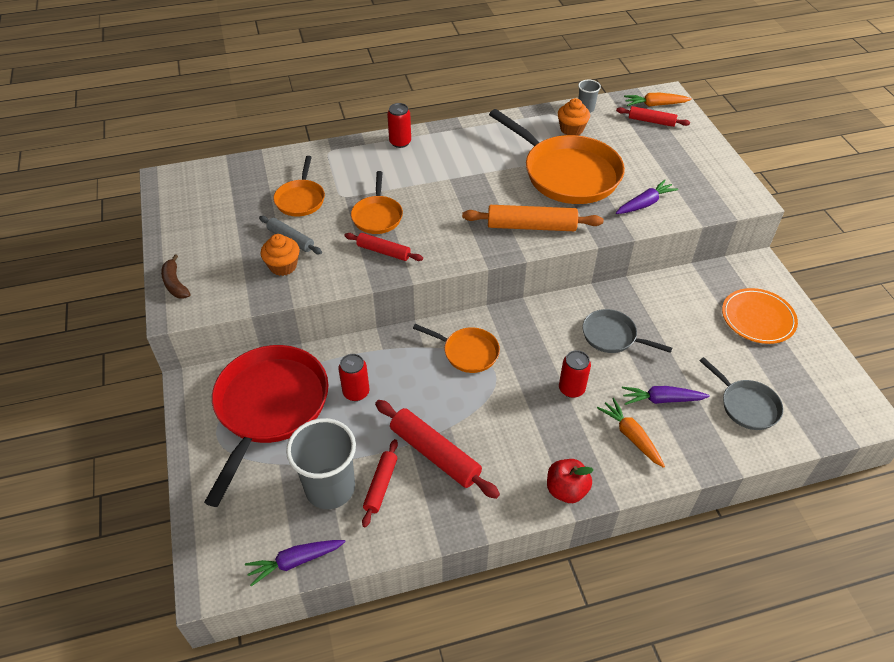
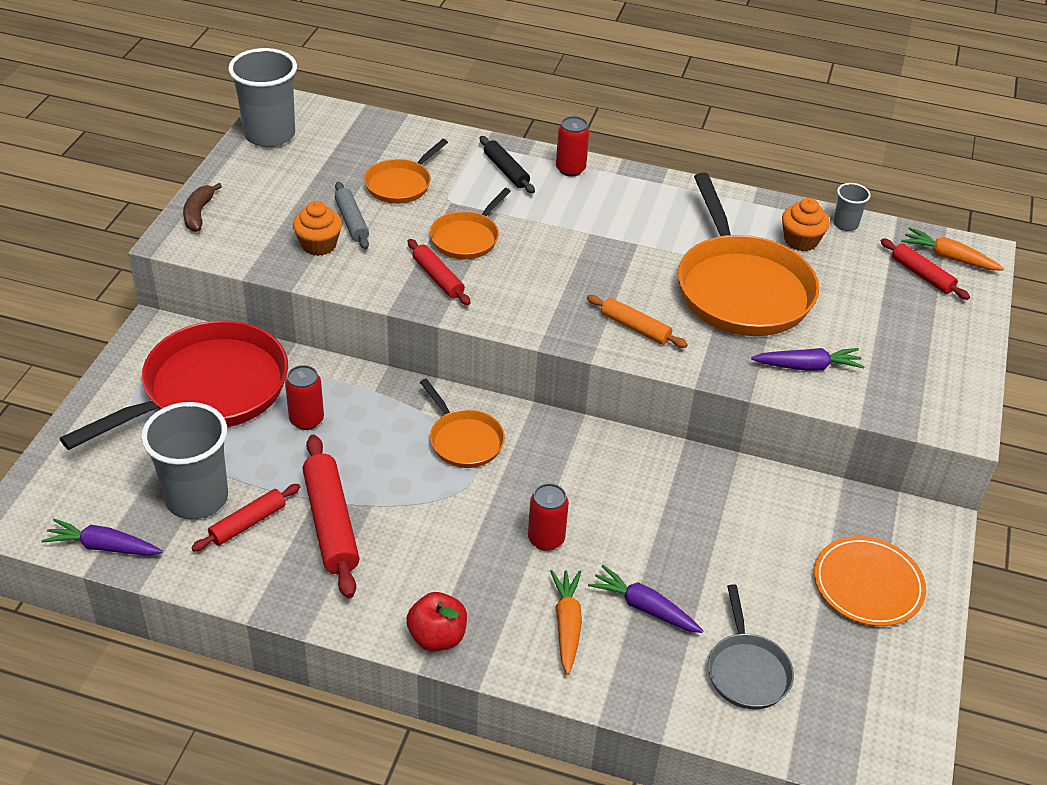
camera: 30 degrees right, 5 degrees down
orange rolling pin [462,205,604,231] -> orange rolling pin [587,295,688,348], size x0.60
grey pan [582,309,672,353] -> none
none -> grey cup [228,48,297,147]
none -> black rolling pin [480,136,535,193]

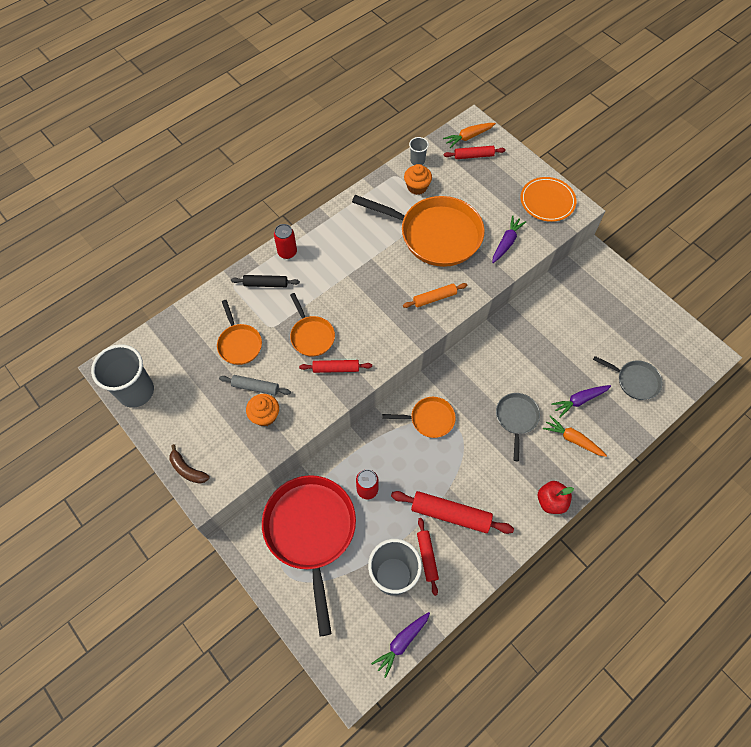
camera: 55 degrees left, 20 degrees up
red can [528,483,569,551] -> grey pan [496,393,540,461]
orange plate [814,536,926,626] -> orange plate moved to [521,177,576,222]

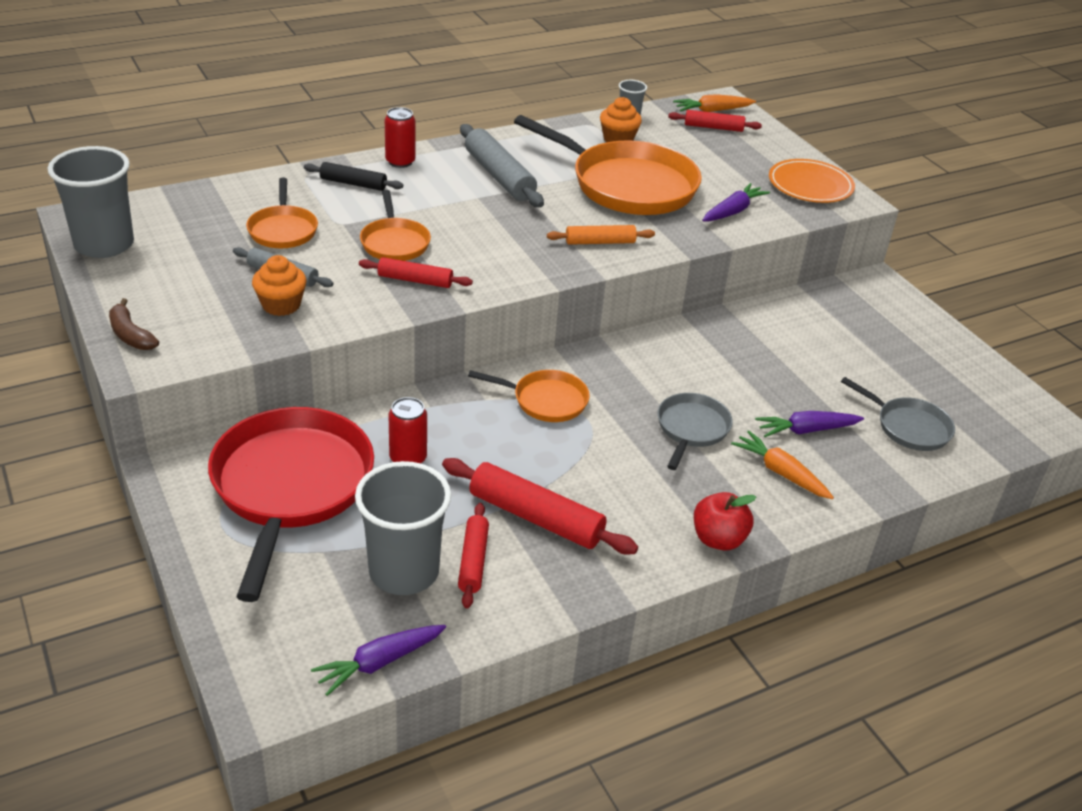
camera: 10 degrees right, 25 degrees down
none -> grey rolling pin [460,124,544,207]

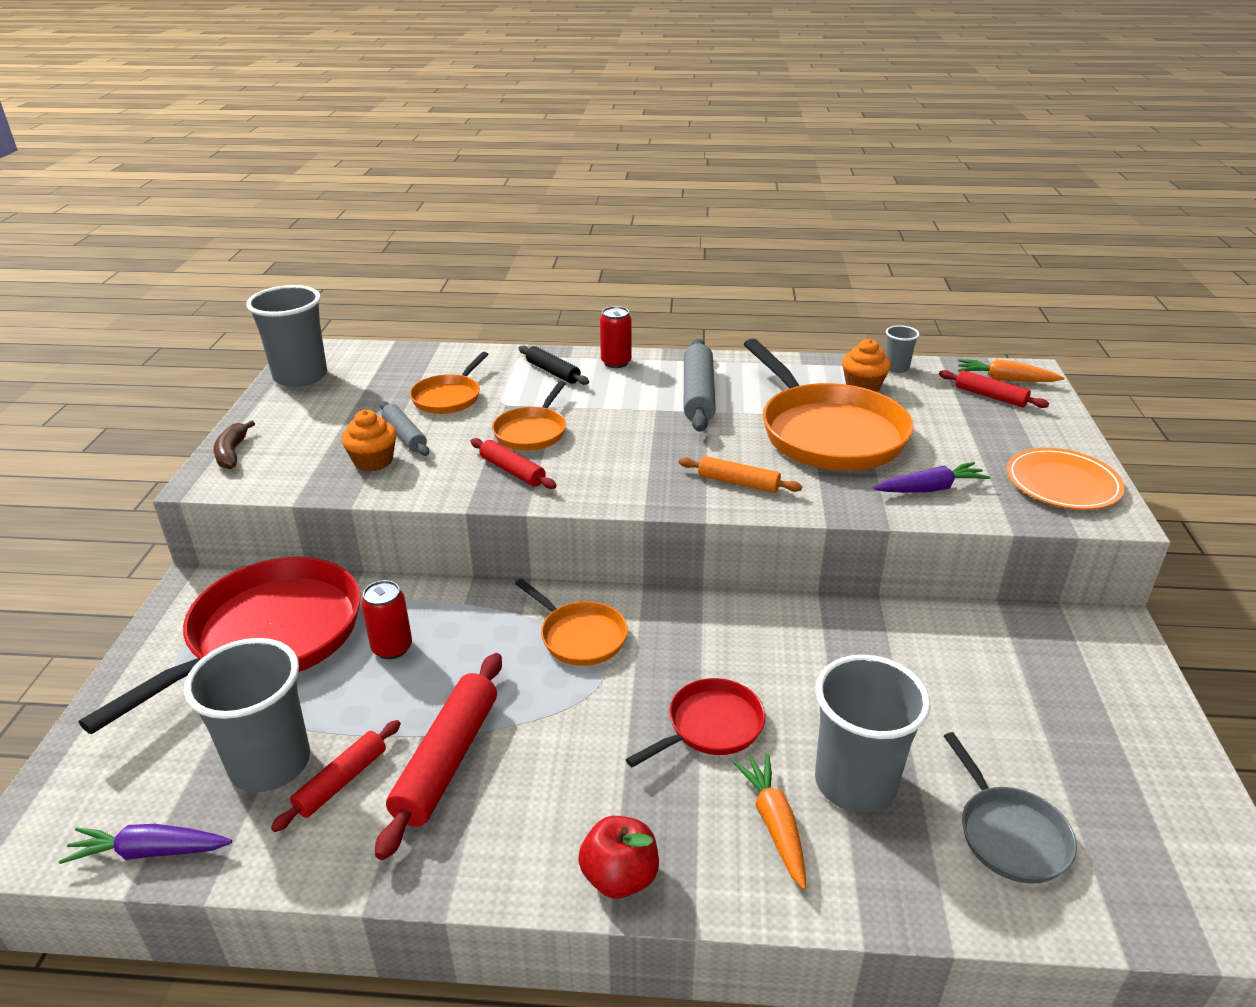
camera: 35 degrees right, 5 degrees down
red rolling pin [442,458,638,555] -> red rolling pin turned 45 degrees clockwise [375,653,502,860]
grey pan [657,393,733,470] -> red pan [626,678,765,767]
purple carrot [755,411,864,437] -> grey cup [815,655,931,813]

